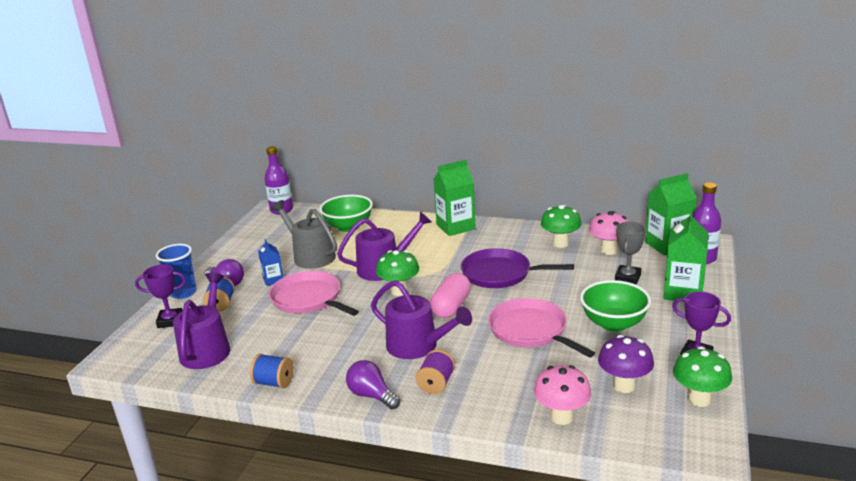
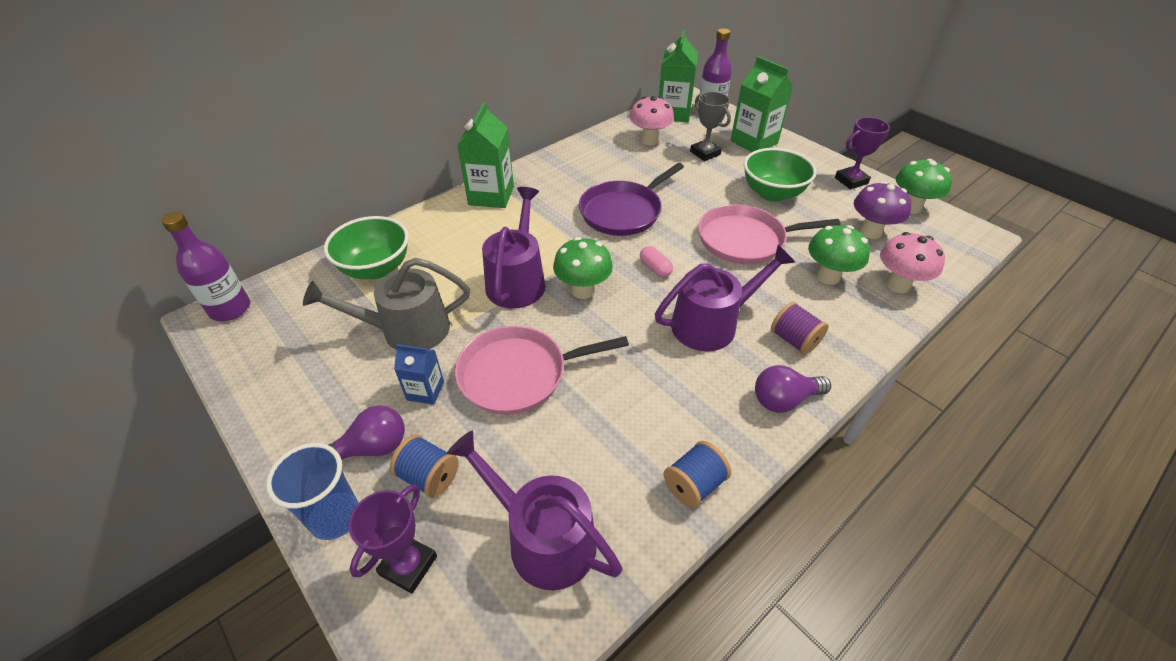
camera: 60 degrees left, 20 degrees up
pink capsule [430,273,471,318] -> pink capsule [640,246,673,277], size x0.54
green mushroom [541,205,582,248] -> green mushroom moved to [808,225,870,285]

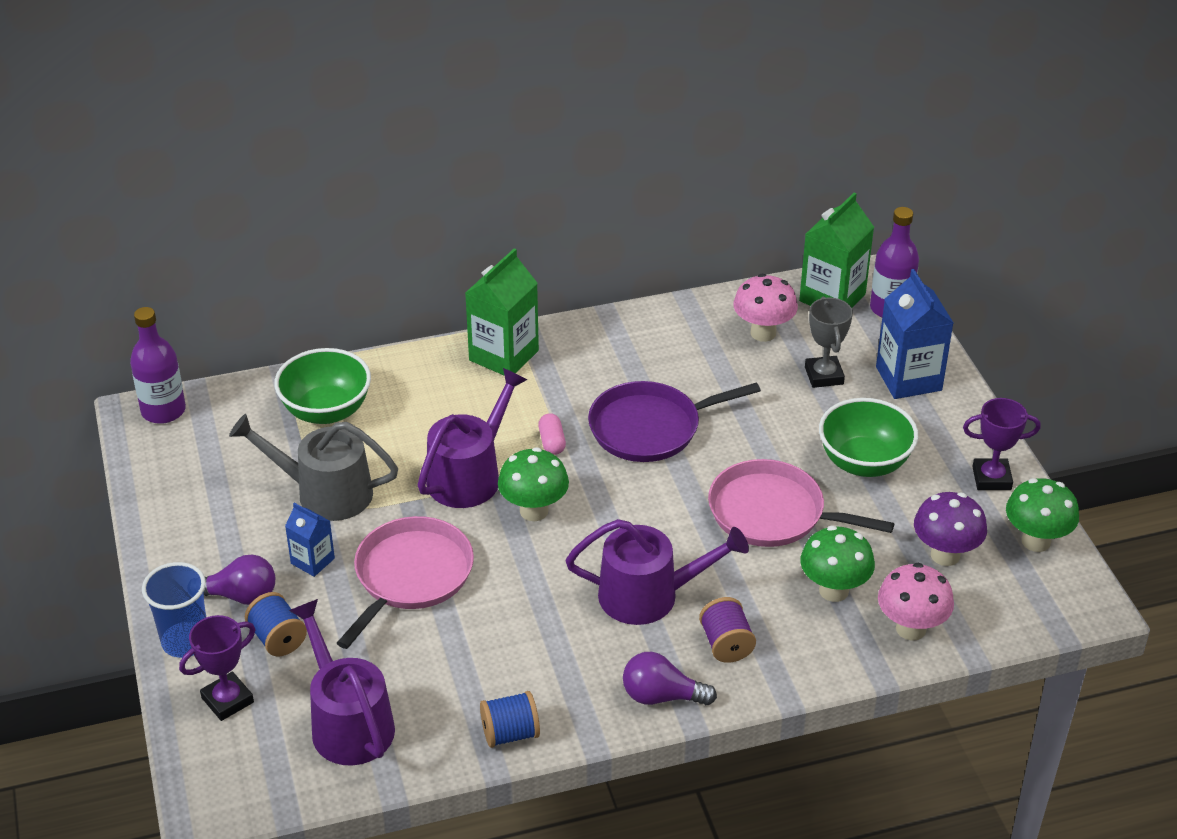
camera: 25 degrees right, 5 degrees down
pink pan [455,326,629,415] -> pink pan turned 105 degrees clockwise [337,516,474,649]
pink capsule [640,246,673,277] -> pink capsule moved to [538,413,566,455]
green carton [730,56,793,152] -> blue carton [876,269,953,399]

